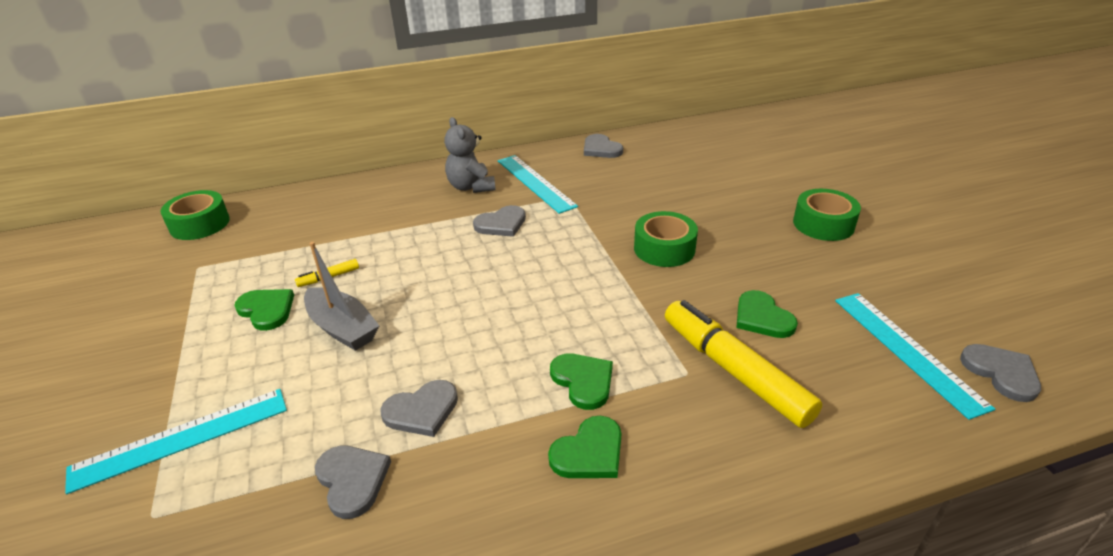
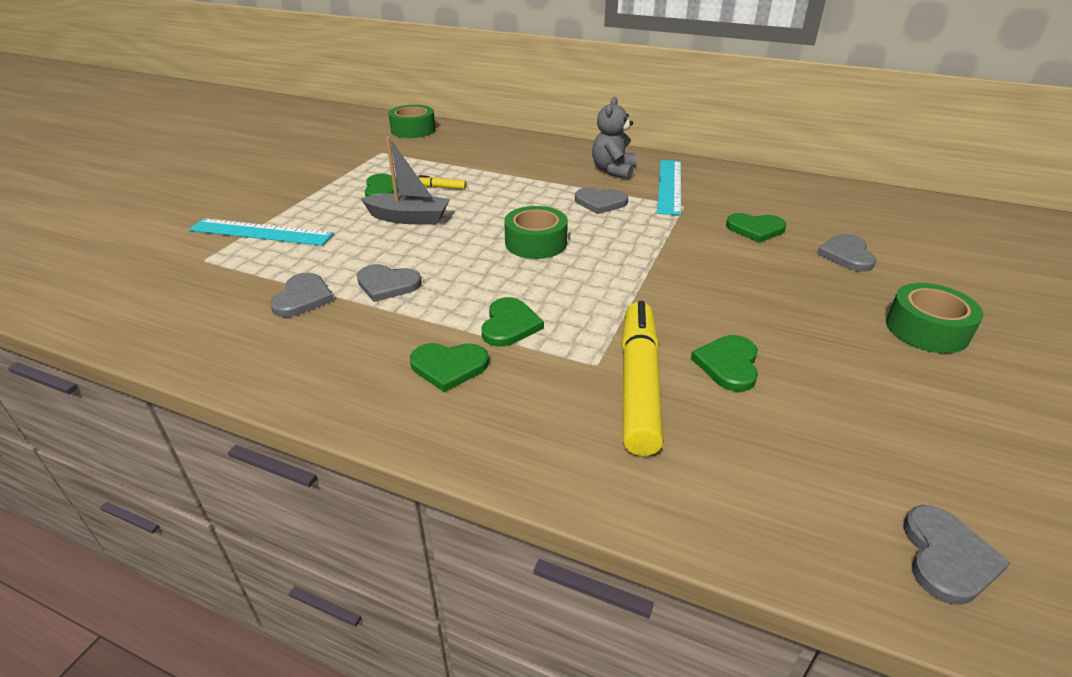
camera: 40 degrees right, 0 degrees up
grey boat [304,242,379,351] -> grey boat turned 75 degrees counterclockwise [360,137,450,225]
grey heart [584,134,623,158] -> grey heart moved to [817,234,876,272]
green tape [634,211,698,267] -> green tape moved to [504,206,568,259]
turquoise ruler [835,293,995,420] -> none
none -> green heart [726,213,786,243]

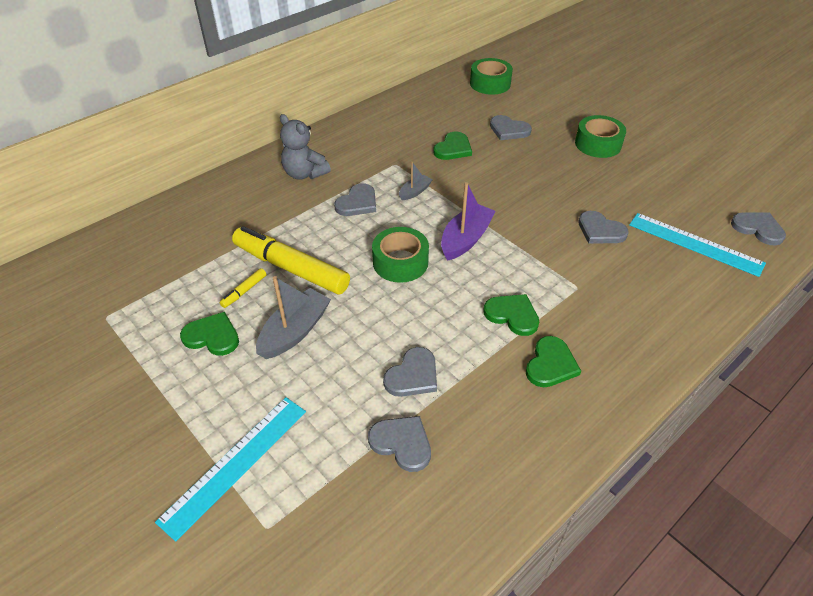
camera: 65 degrees left, 10 degrees up
green tape [388,105,435,138] -> green tape moved to [470,58,513,95]
yellow marker [621,301,664,456] -> yellow marker moved to [232,226,350,295]
turquoise ruler [657,160,681,216] -> turquoise ruler moved to [629,213,766,277]
green heart [691,335,758,392] -> grey heart [578,211,629,243]
none -> grey boat [399,162,432,200]
none -> purple boat [441,182,496,261]

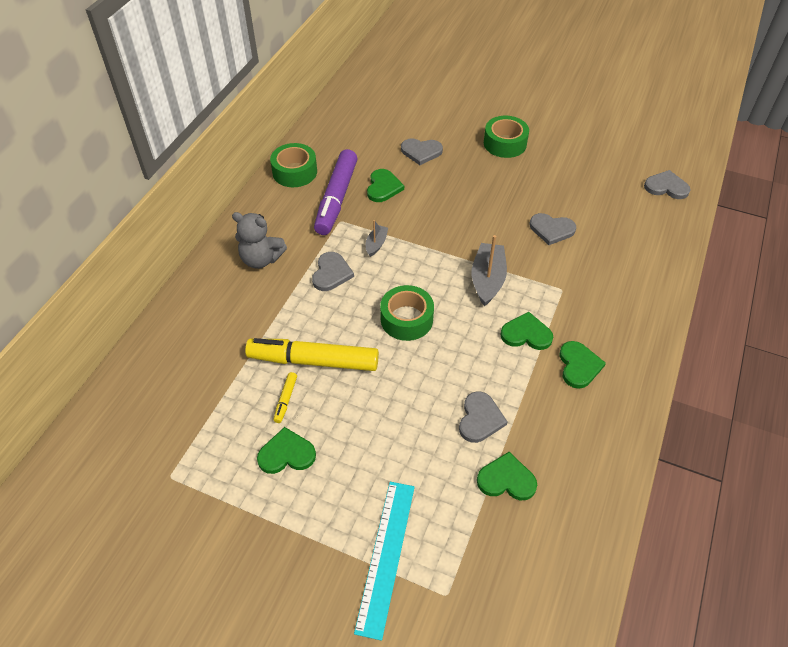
camera: 25 degrees left, 5 degrees up
grey boat [256,276,331,359] -> grey boat moved to [471,235,507,306]
grey heart [368,416,431,472] -> green heart [477,452,537,501]
purple boat [441,182,496,261] -> none
green tape [470,58,513,95] -> green tape moved to [270,143,317,187]
turquoise ruler [629,213,766,277] -> none
none -> purple marker [314,149,358,235]

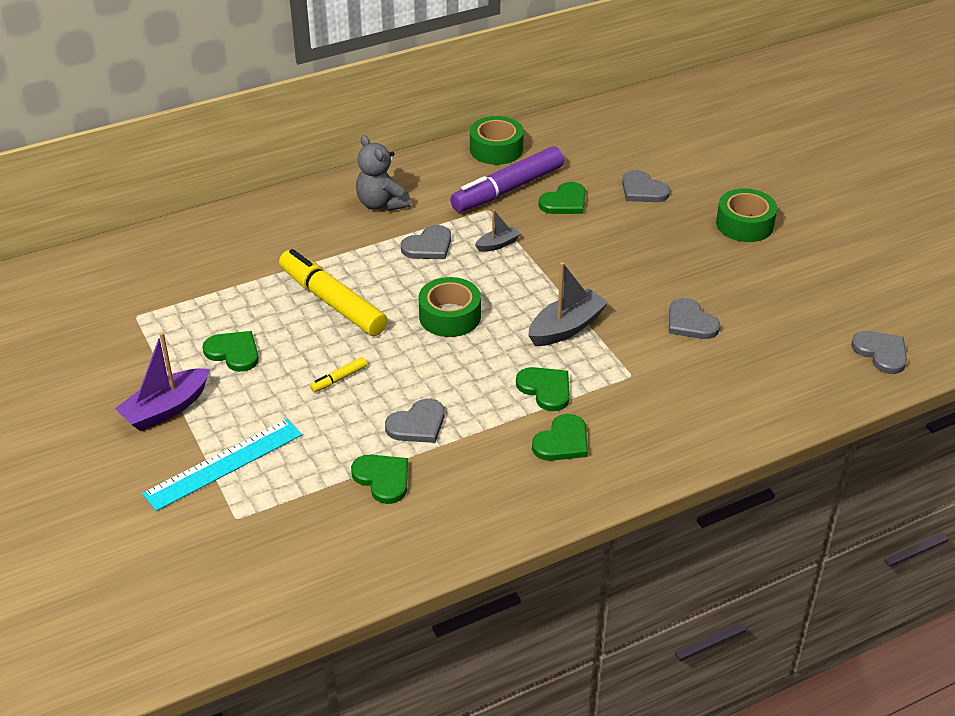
camera: 40 degrees right, 10 degrees down
yellow marker [273,372,297,423] -> yellow marker moved to [310,357,367,392]
none -> purple boat [115,332,209,431]

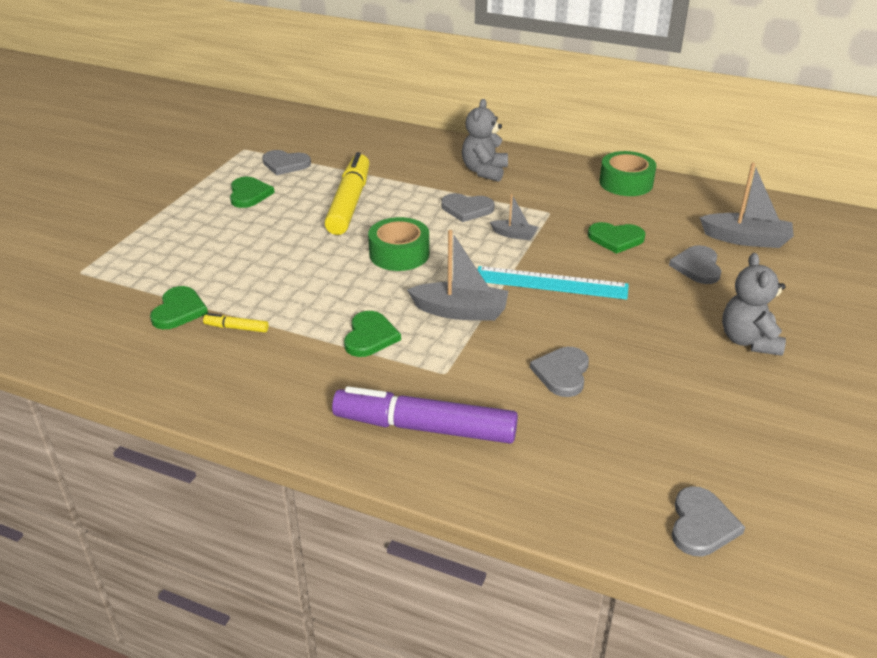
camera: 50 degrees right, 5 degrees down
purple boat [115,332,209,431] -> none
turquoise ruler [142,419,302,511] -> turquoise ruler moved to [477,266,629,300]
yellow marker [310,357,367,392] -> yellow marker moved to [203,313,269,332]
grey heart [385,399,444,443] -> grey heart moved to [262,150,311,175]
purple marker [450,146,564,212] -> purple marker moved to [332,386,518,444]
green heart [532,414,588,461] -> none
green tape [716,188,777,242] -> grey teddy bear [722,253,786,356]
none -> grey boat [699,163,794,248]

